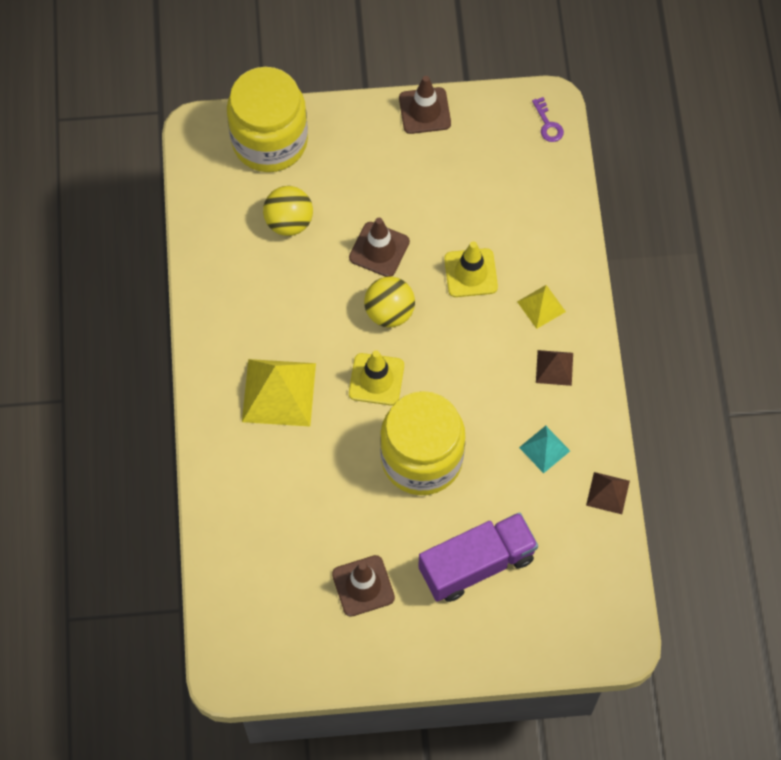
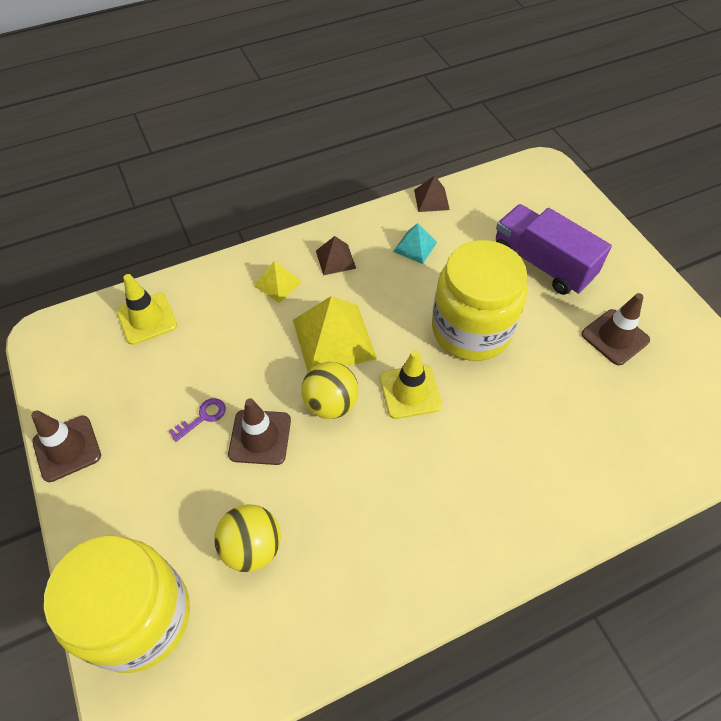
camera: 110 degrees left, 10 degrees down
yellow pyramid [242,359,316,427] -> yellow pyramid moved to [293,296,377,372]
yellow traffic cone [444,241,498,297] -> yellow traffic cone moved to [117,274,177,345]
purple key [532,97,564,142] -> purple key moved to [169,398,226,442]

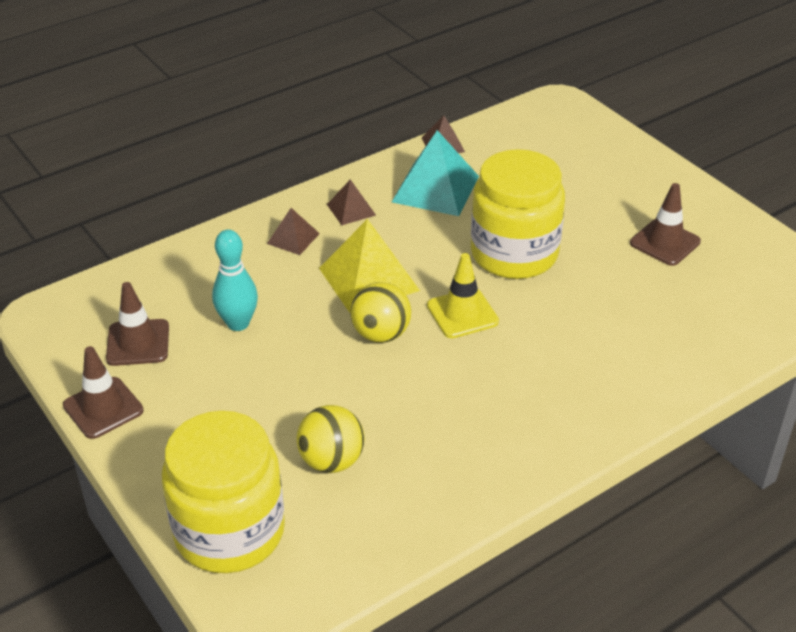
camera: 10 degrees left, 15 degrees down
yellow traffic cone [117,274,177,345] -> none
purple key [169,398,226,442] -> none
brown traffic cone [228,398,291,465] -> brown traffic cone moved to [106,282,169,366]
yellow pyramid [254,261,302,303] -> brown pyramid [267,208,320,255]
turquoise pyramid [393,223,437,264] -> turquoise pyramid [392,130,479,216], size x1.90
purple truck [496,204,612,295] -> none
none -> turquoise bowling pin [212,230,258,331]

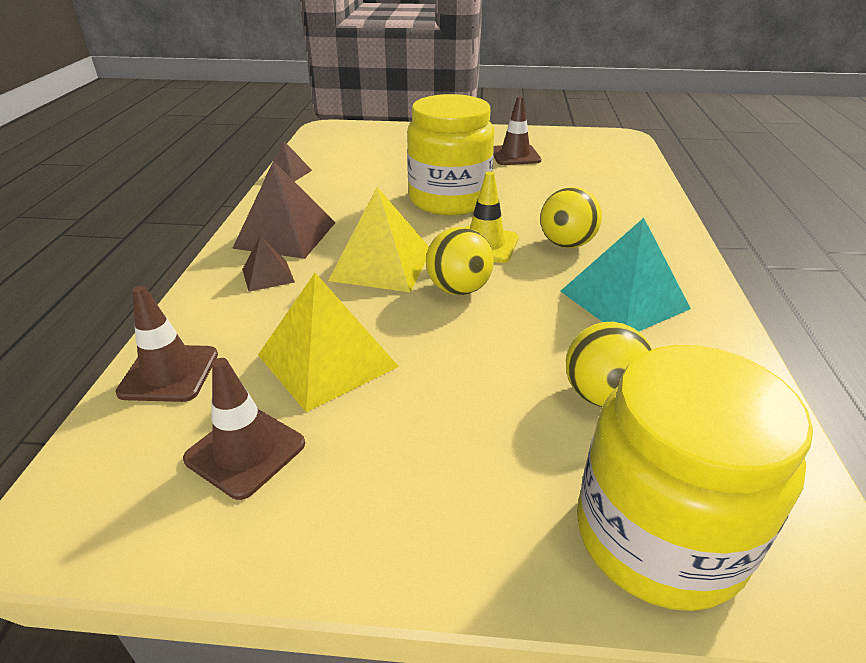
camera: 50 degrees left, 5 degrees down
brown traffic cone [63,346,144,439] -> brown traffic cone moved to [115,285,218,402]
turquoise bowling pin [212,230,258,331] -> yellow pyramid [258,273,399,412]
brown pyramid [327,179,376,225] -> brown pyramid [232,161,336,259], size x1.90
turquoise pyramid [392,130,479,216] -> turquoise pyramid moved to [560,218,691,332]
none -> yellow ball [540,187,602,248]

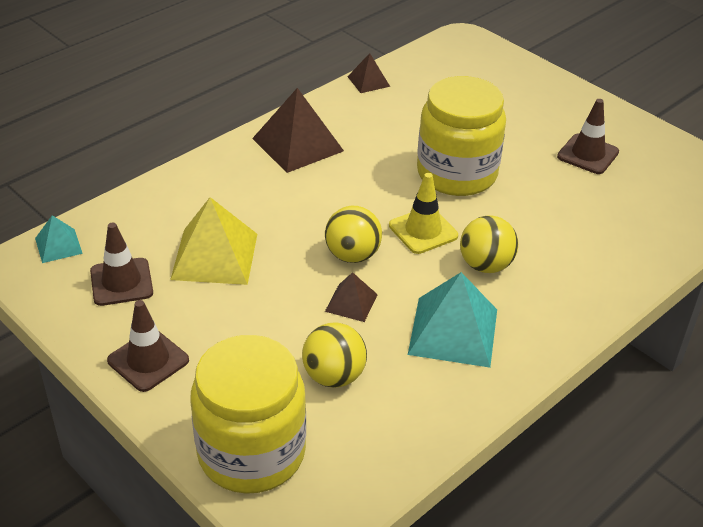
camera: 40 degrees right, 5 degrees up
brown traffic cone [115,285,218,402] -> brown traffic cone moved to [107,300,189,392]
brown pyramid [242,236,295,292] -> brown pyramid moved to [325,272,378,322]
yellow pyramid [328,187,429,292] -> none
none -> turquoise pyramid [35,215,83,263]

